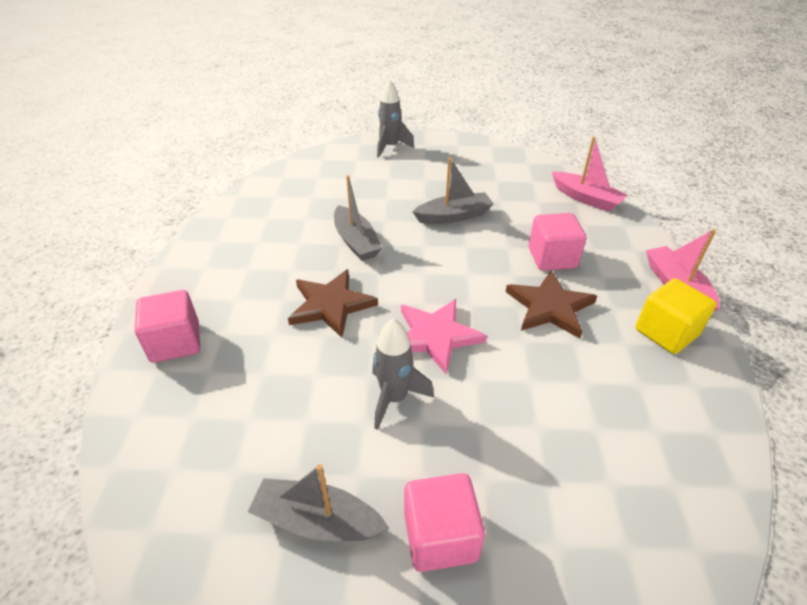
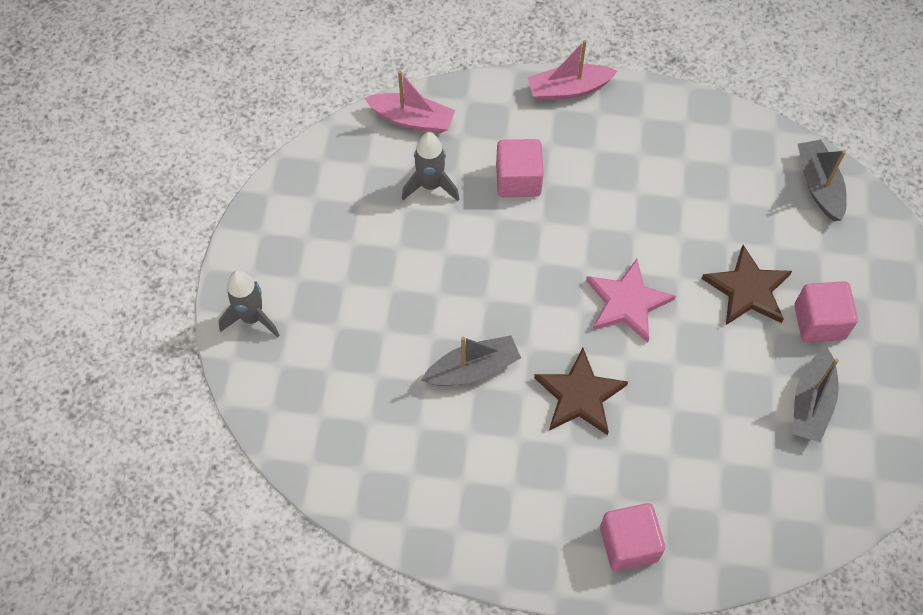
camera: 85 degrees left, 20 degrees up
grey rocket [372,318,434,430] -> grey rocket moved to [402,132,459,201]
grey boat [412,157,494,224] -> grey boat moved to [798,140,847,221]
brown star [506,270,597,338] -> brown star moved to [702,245,792,325]
pink boat [552,137,628,212] -> pink boat turned 60 degrees clockwise [364,70,455,133]
yellow cube [636,278,717,354] -> none

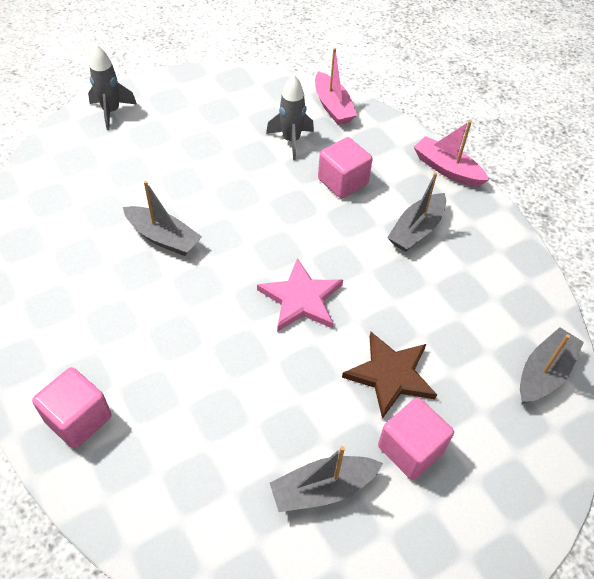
camera: 50 degrees right, 10 degrees down
brown star [534,348,628,435] -> none
none -> grey boat [387,172,446,252]

